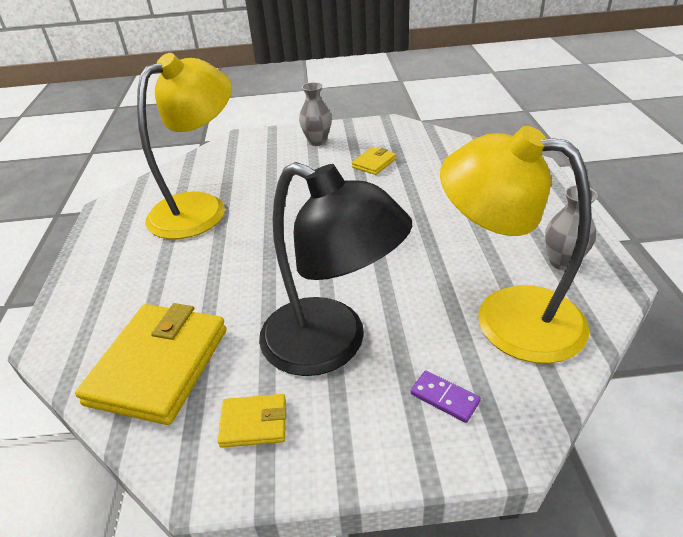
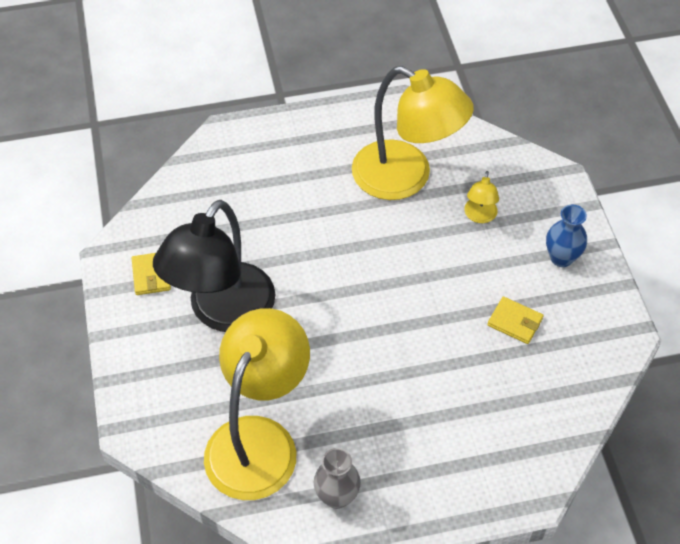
camera: 80 degrees right, 15 degrees up
yellow wallet [75,303,226,425] -> none
grey vase [299,82,332,146] -> blue vase [546,204,587,267]
purple domino [410,370,481,423] -> none
none -> yellow lamp [464,171,499,223]

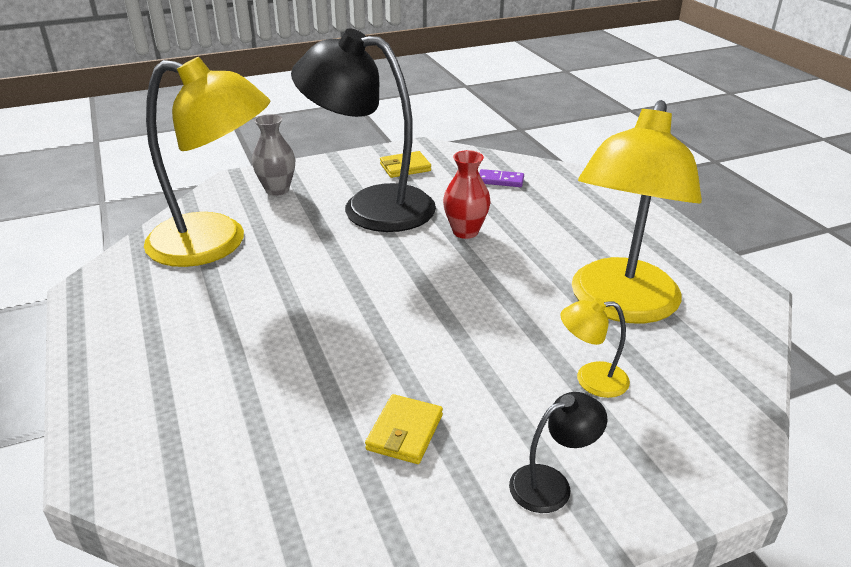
camera: 80 degrees right, 20 degrees down
grey vase [314,448,361,509] -> grey vase moved to [252,114,295,196]
blue vase [546,204,587,267] -> black lamp [509,392,608,513]
none -> red vase [443,150,490,239]
none -> purple domino [479,169,524,187]

